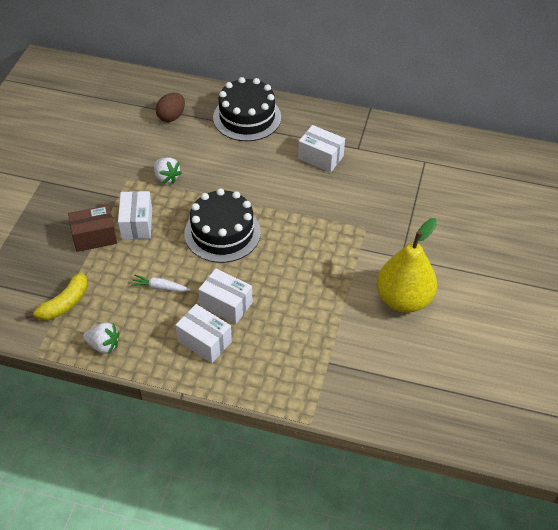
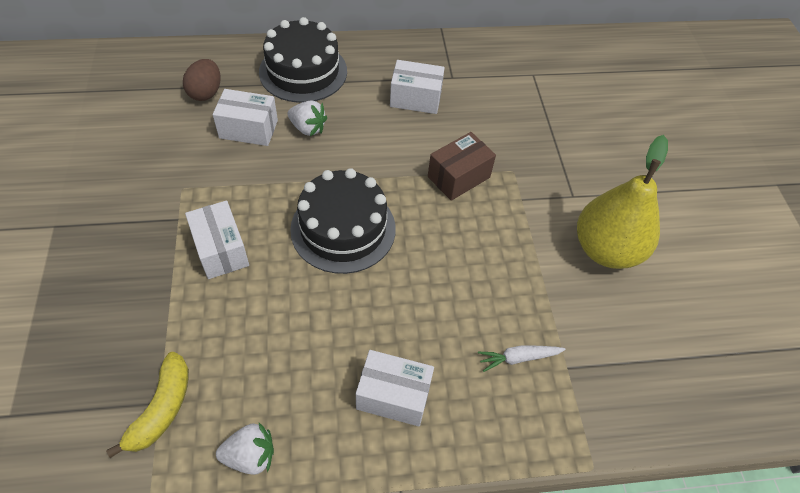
camera: 25 degrees left, 5 degrees up
brown box [68,205,117,252] -> brown box moved to [428,132,496,201]
white carrot [131,275,191,292] -> white carrot moved to [478,345,566,372]
white strawberry [154,158,182,184] -> white strawberry moved to [287,100,327,136]
white box [198,268,253,324] -> white box moved to [213,89,278,146]

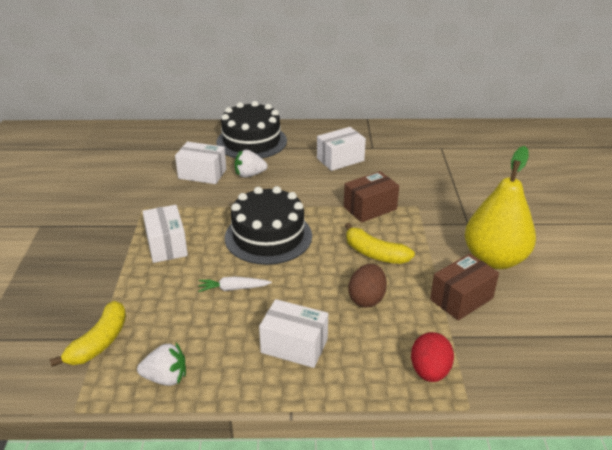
camera: 10 degrees right, 20 degrees down
brown egg [183,59,220,101] -> brown egg moved to [348,264,387,308]
white strawberry [287,100,327,136] -> white strawberry turned 135 degrees clockwise [235,150,268,178]
white box [390,60,445,114] -> white box turned 45 degrees counterclockwise [317,127,366,171]
white carrot [478,345,566,372] -> white carrot moved to [198,276,272,292]
none -> yellow banana [345,223,415,264]
none -> red egg [411,332,454,382]
none -> brown box [430,254,499,320]

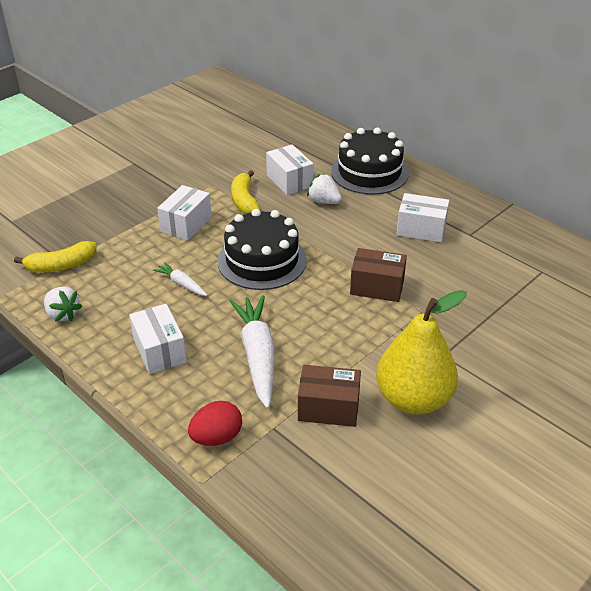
camera: 45 degrees right, 5 degrees up
yellow banana [345,223,415,264] -> yellow banana moved to [231,170,260,214]
brown egg [348,264,387,308] -> white carrot [229,295,274,409]

